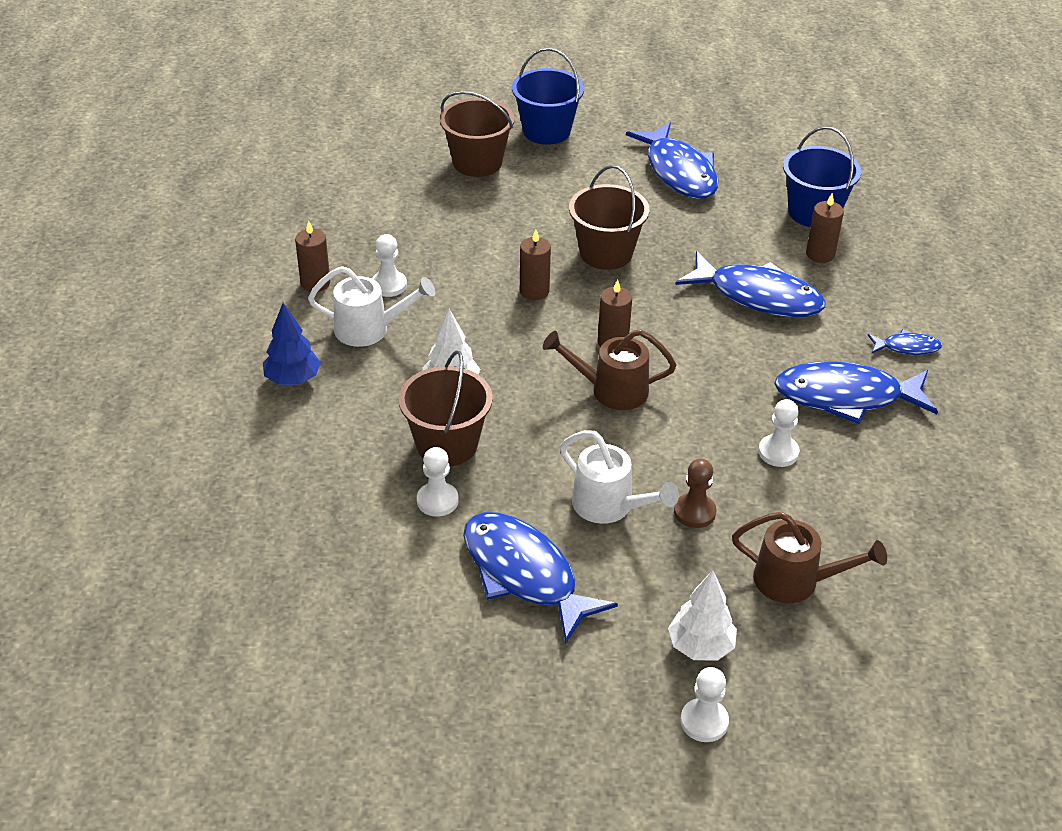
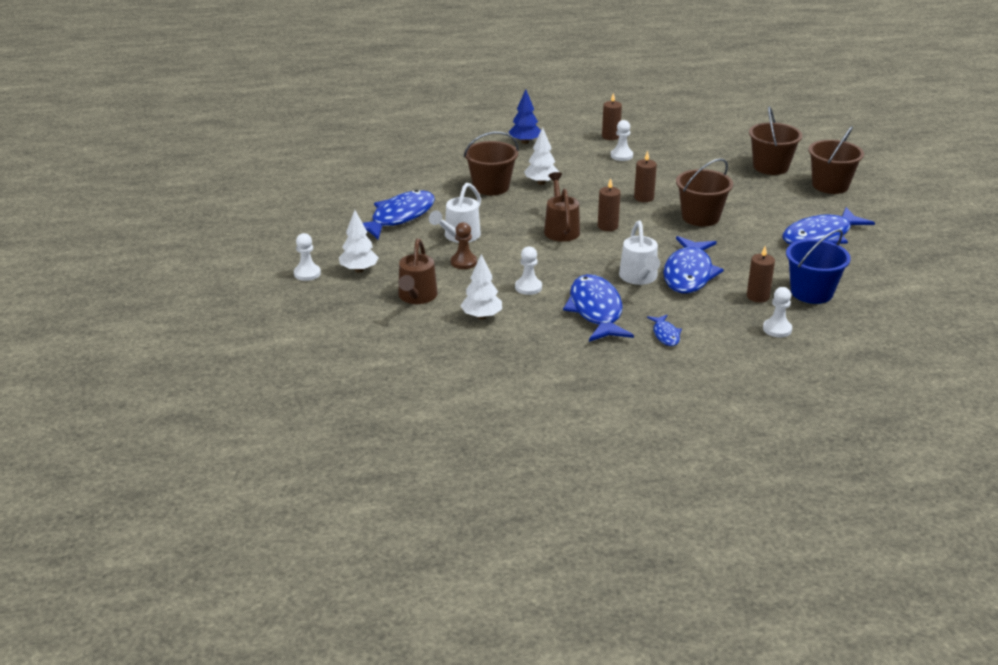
camera: 80 degrees right, 10 degrees down
white watering can [308,266,435,347] -> white watering can moved to [619,221,660,285]
white pawn [417,447,459,517] -> white pawn moved to [763,287,792,337]
blue bucket [512,48,584,145] -> brown bucket [809,126,864,194]
none -> white tree [460,254,502,319]

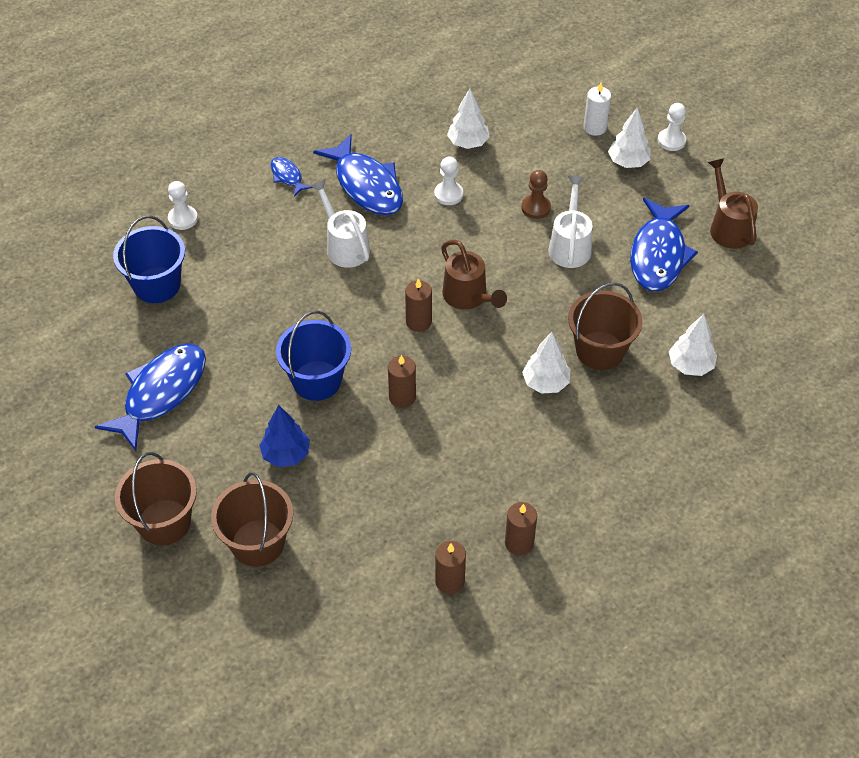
camera: 155 degrees right, 20 degrees up
brown watering can [398,238,438,304] -> brown watering can moved to [708,158,758,249]
blue tree [509,89,541,144] -> blue tree moved to [259,405,310,467]
white pawn [611,120,633,161] -> none
blue fish [663,236,724,293] -> none
brown bucket [676,158,733,226] -> blue bucket [276,311,351,401]
brown candle [747,246,775,303] -> brown candle moved to [435,541,466,594]
none -> white candle [583,83,611,136]
none -> white tree [669,314,717,376]

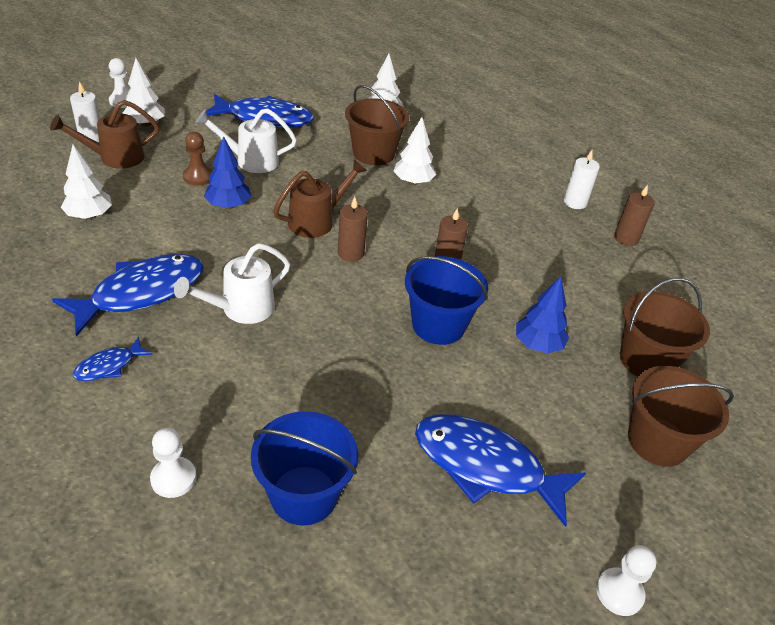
camera: 100 degrees left, 10 degrees down
white pawn [434,157,463,205] -> white pawn moved to [596,545,657,616]
brown candle [505,502,537,555] -> white candle [564,150,600,209]
brown watering can [708,158,758,249] -> brown watering can moved to [50,100,159,169]
none -> blue tree [204,136,251,209]

